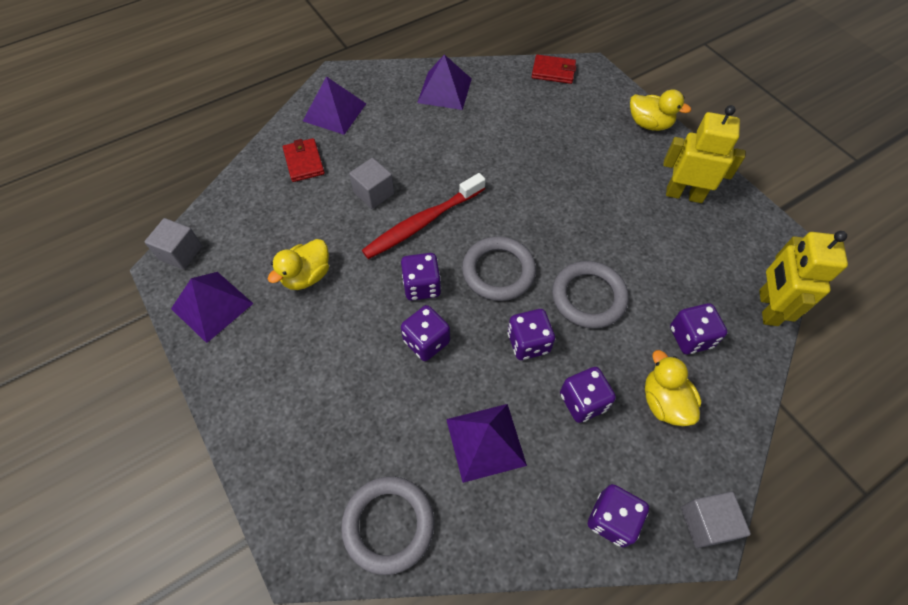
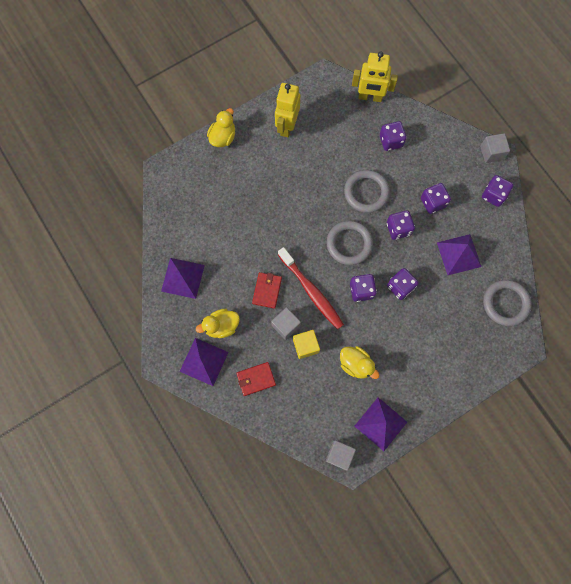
camera: 90 degrees left, 15 degrees up
red wallet [532,54,577,84] -> red wallet moved to [252,272,282,309]
yellow duck [645,350,701,426] -> yellow duck moved to [196,309,240,338]
none -> yellow cube [293,330,320,359]

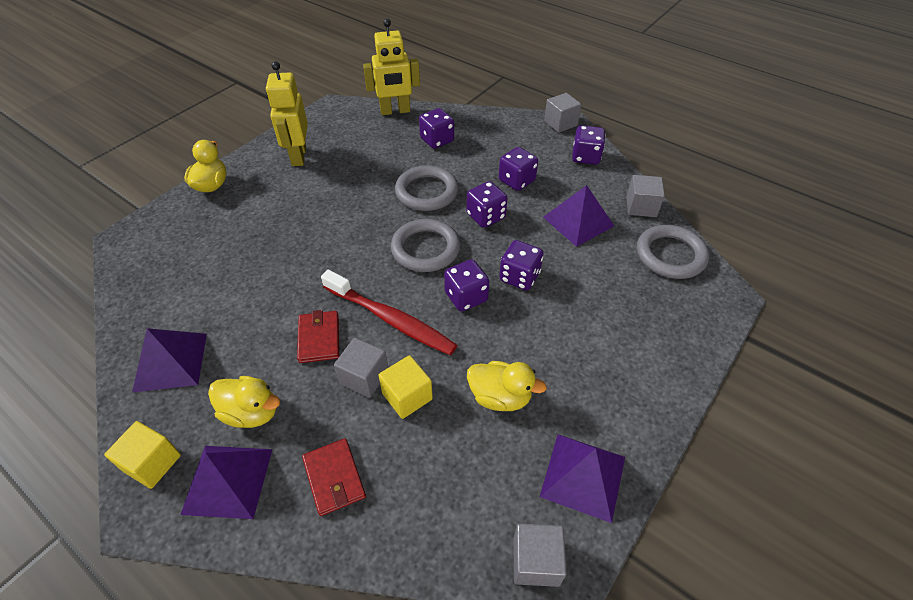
camera: 20 degrees left, 25 degrees down
yellow duck [196,309,240,338] -> yellow duck turned 120 degrees counterclockwise [208,376,280,428]
red wallet [236,362,276,396] -> red wallet turned 75 degrees counterclockwise [302,438,366,516]
none -> yellow cube [104,421,181,489]
none -> grey cube [626,175,665,217]

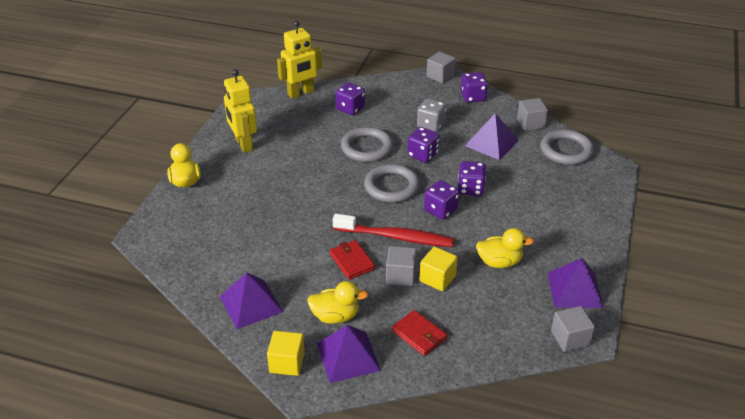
camera: 20 degrees left, 10 degrees down
purple dice [499,147,538,191] -> grey dice [417,98,447,132]

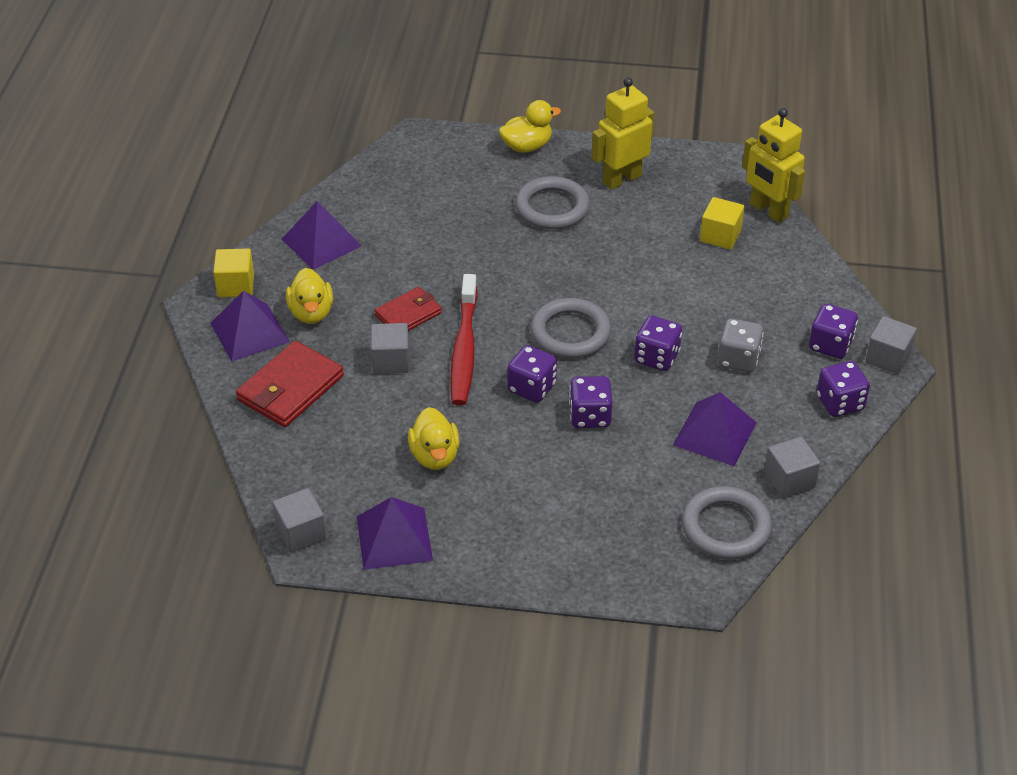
camera: 80 degrees right, 5 degrees up
purple dice [335,82,365,115] -> purple dice moved to [809,304,858,359]
grey ring [341,127,393,162] -> grey ring moved to [515,176,590,229]
red wallet [392,310,447,356] -> red wallet [236,341,344,427], size x1.56
yellow cube [420,247,458,291] -> yellow cube moved to [700,197,744,250]

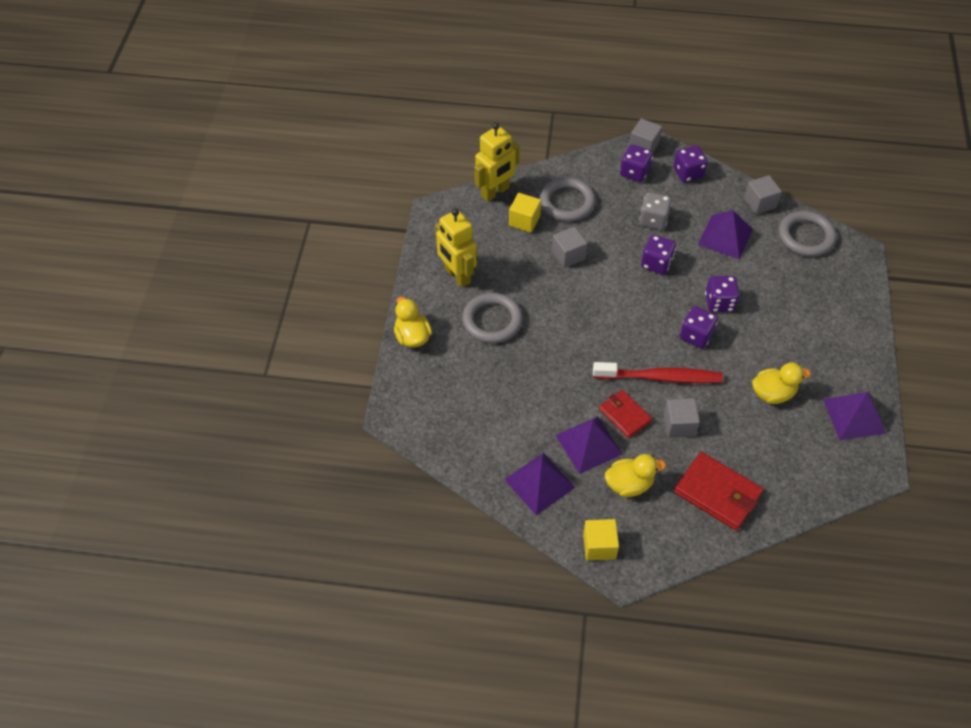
camera: 90 degrees left, 10 degrees up
purple pyramid [210,291,290,362] -> purple pyramid moved to [555,416,623,474]
grey cube [272,488,327,553] -> grey cube moved to [552,227,587,268]
grey ring [530,298,611,358] -> grey ring moved to [540,177,595,221]

